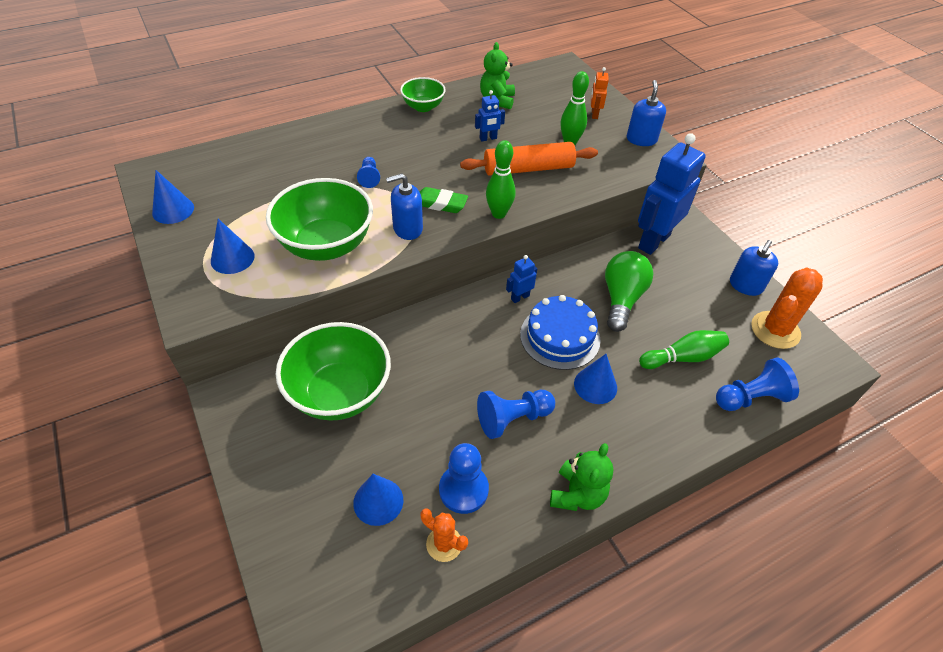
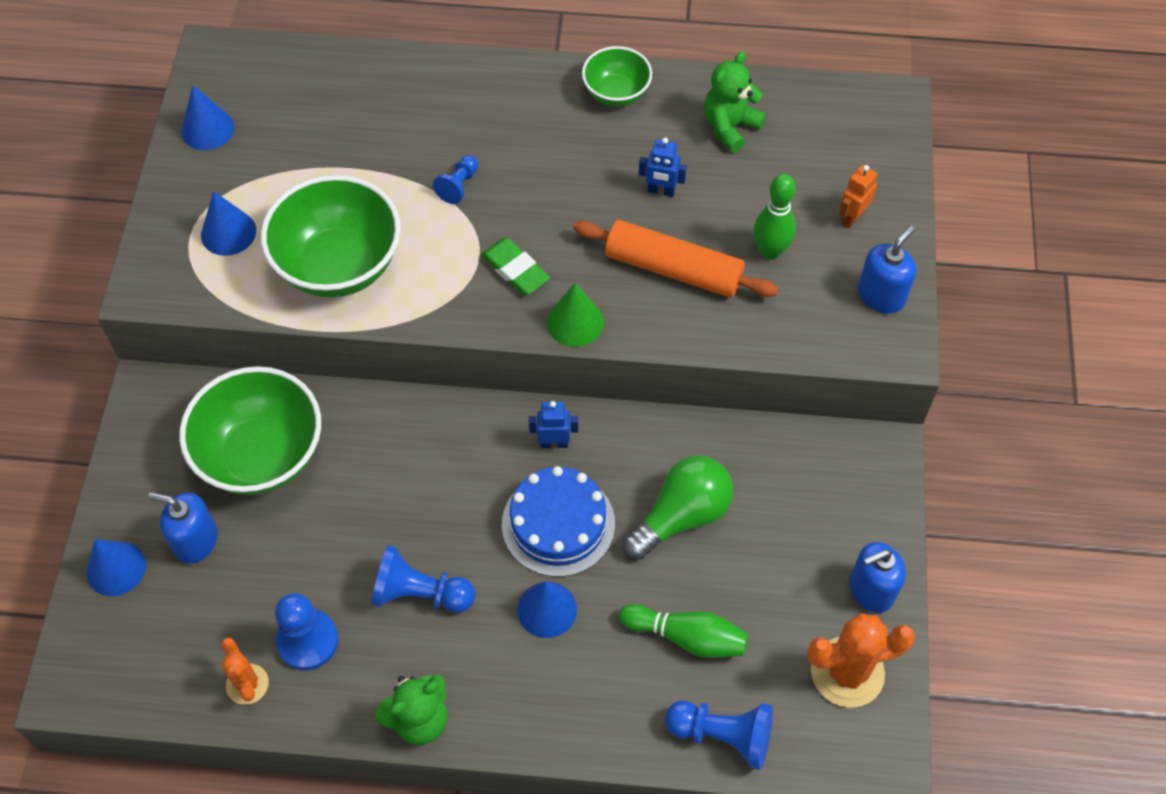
camera: 35 degrees right, 10 degrees up
blue cone [353,474,403,526] -> blue cone moved to [86,539,146,596]
blue soap dispenser [386,173,423,240] -> blue soap dispenser moved to [148,492,218,564]
green bowling pin [486,140,515,219] -> green cone [547,283,604,347]
blue robot [638,133,706,255] -> none

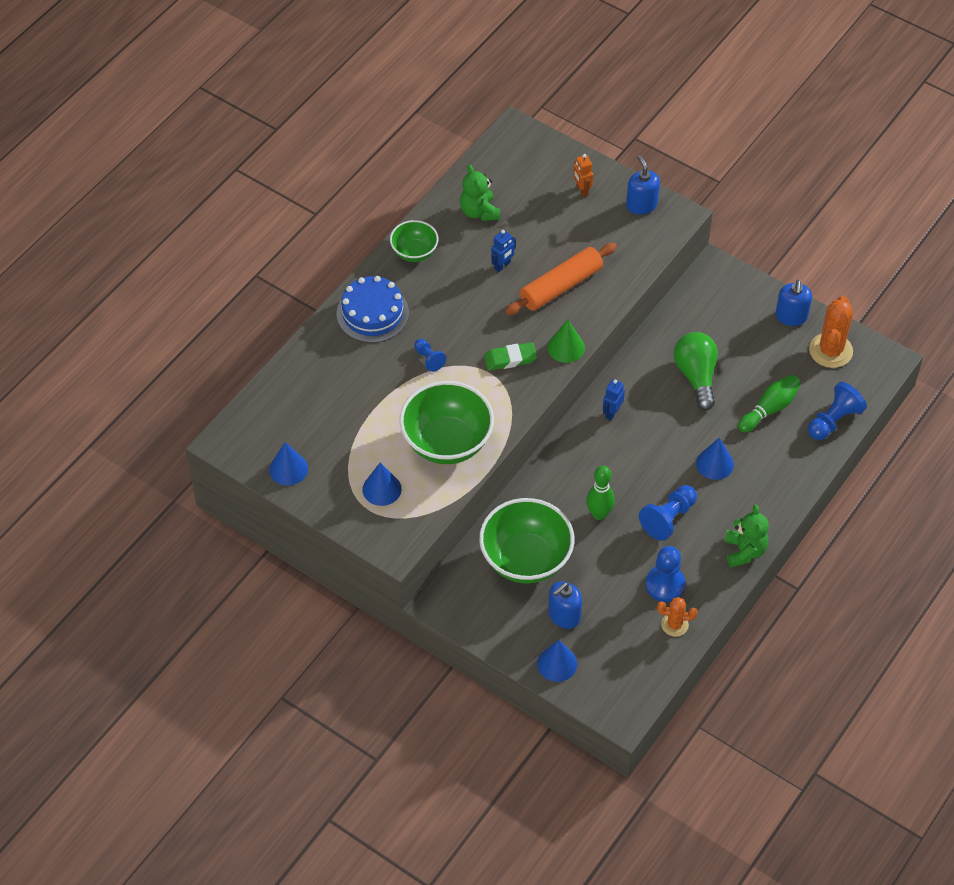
camera: 60 degrees left, 5 degrees down
blue cake [502,466,615,577] -> blue cake moved to [337,276,409,343]
green bowling pin [754,174,796,260] -> green bowling pin moved to [586,466,615,520]

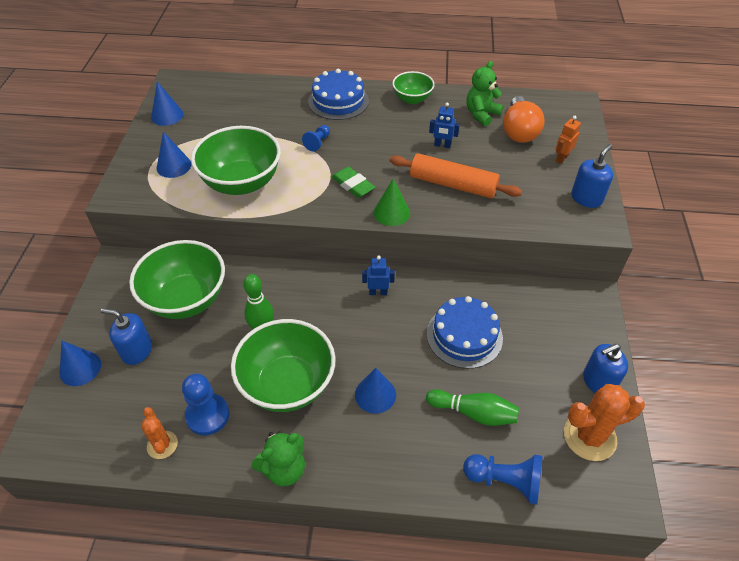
camera: 60 degrees right, 5 degrees down
blue pawn [639,485,697,541] -> green bowl [231,319,336,412]
green light bulb [674,332,718,410] -> blue cake [427,296,503,369]
none -> orange light bulb [503,96,545,143]

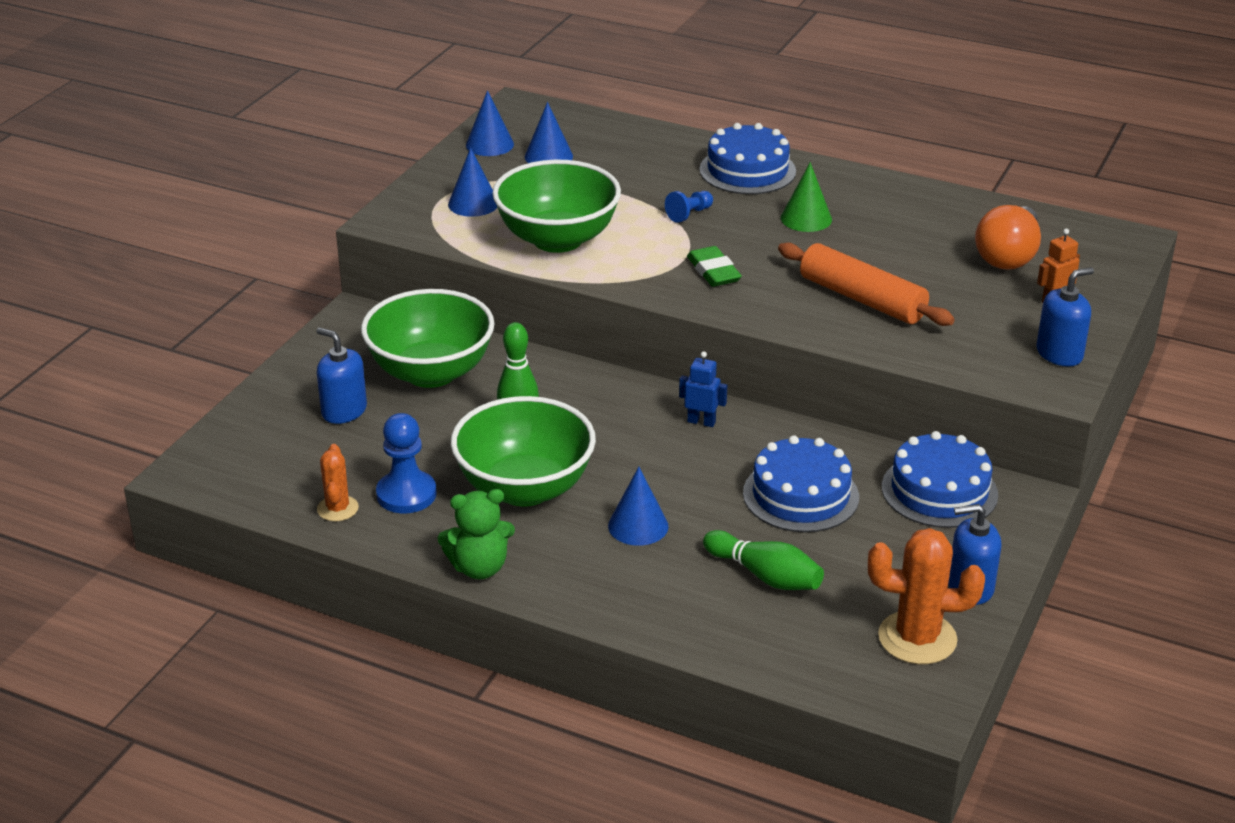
camera: 20 degrees right, 15 degrees down
blue cone [59,341,101,386] -> blue cone moved to [524,102,573,163]
green cone [374,179,410,226] -> green cone moved to [781,162,832,232]
green bowl [392,71,434,104] -> none
blue robot [429,102,460,148] -> none
blue pawn [463,454,543,505] -> none
green teddy bear [466,61,503,126] -> none
none -> blue cake [882,431,998,528]

